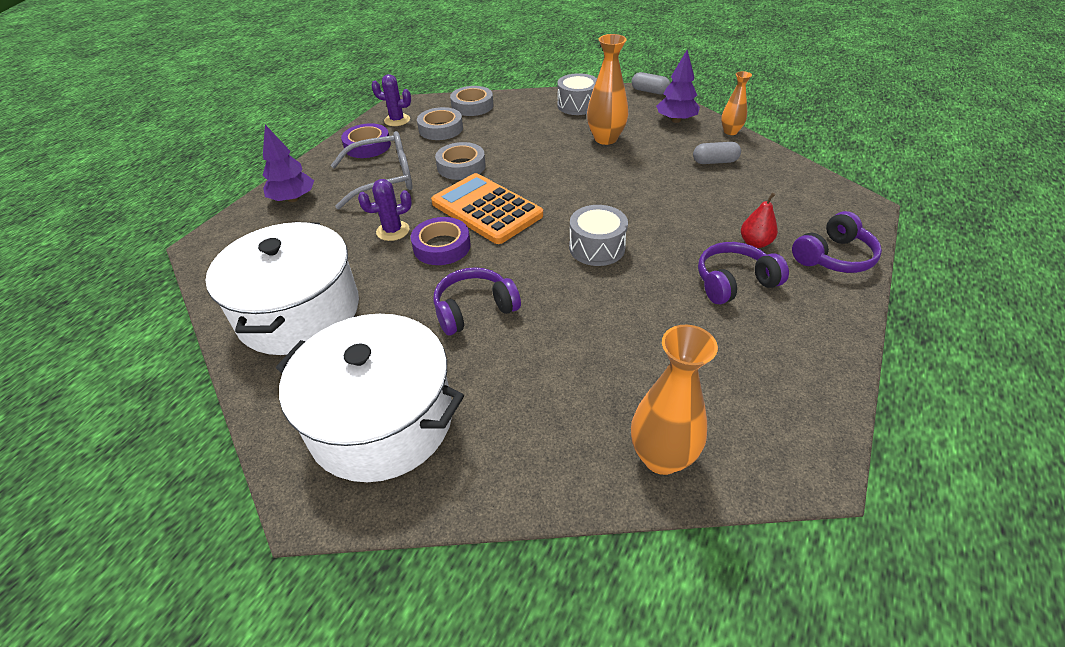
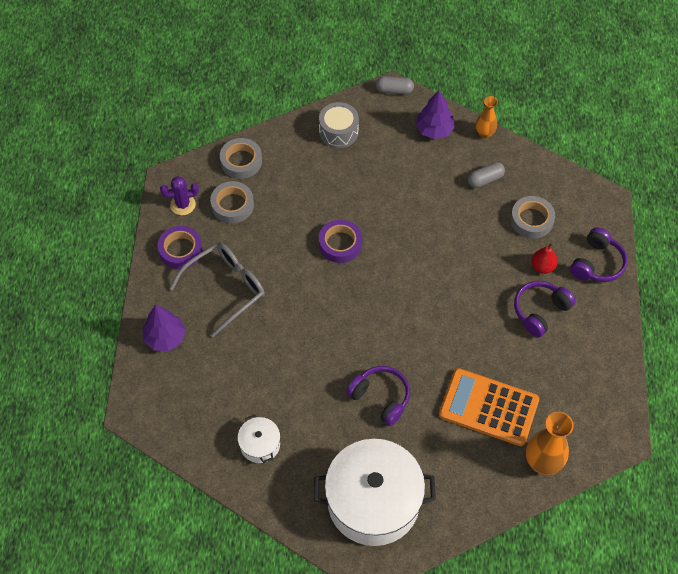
camera: 25 degrees left, 15 degrees up
white pot [205,222,359,355] -> white pot [237,415,280,463], size x0.45
purple cactus [358,179,412,241] -> none
purple tape [411,217,471,265] -> purple tape moved to [319,220,362,263]
orange calculator [431,173,543,244] -> orange calculator moved to [439,368,539,446]
purple headphones [433,267,521,335] -> purple headphones turned 90 degrees clockwise [346,366,410,426]
grey tape [435,142,486,180] -> grey tape moved to [511,196,555,239]
grey drum [569,205,628,266] -> none
orange vase [587,34,628,145] -> none

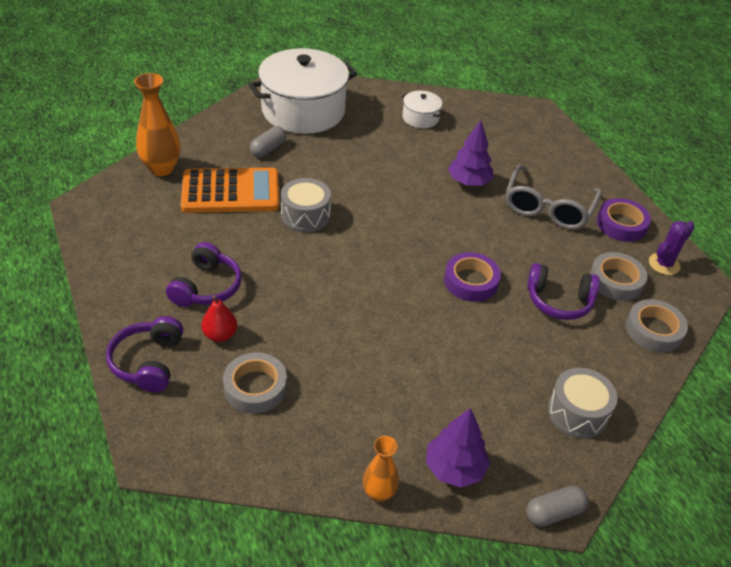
camera: 150 degrees right, 15 degrees down
purple tree [143,304,186,351] -> purple tree moved to [448,120,493,186]
purple headphones [346,366,410,426] -> purple headphones moved to [527,263,600,320]
grey capsule [468,162,505,188] -> grey capsule moved to [250,126,286,157]
none -> grey drum [281,178,331,232]

